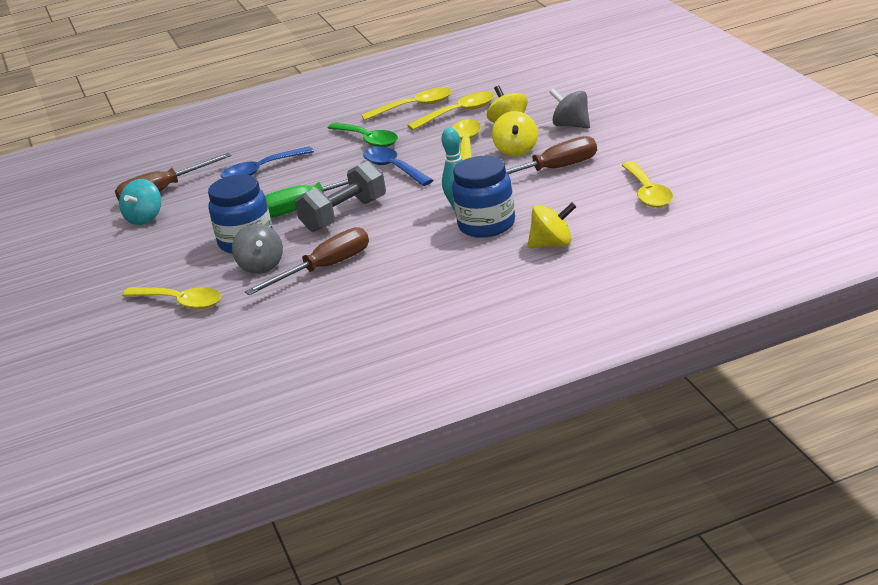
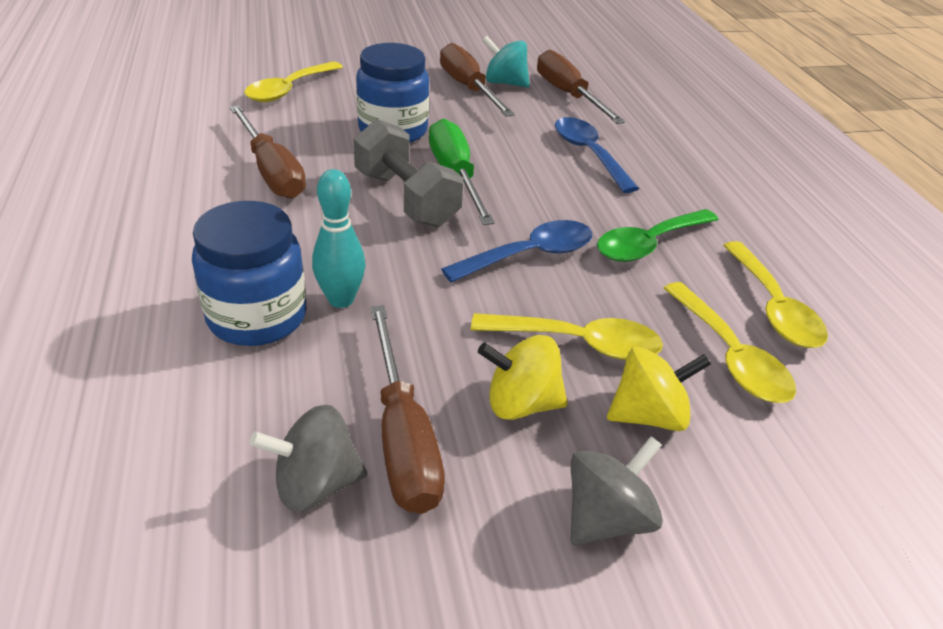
camera: 90 degrees right, 10 degrees up
grey spinning top [232,224,283,274] -> grey spinning top moved to [249,405,368,511]
yellow spinning top [527,203,576,248] -> none
yellow spoon [622,161,673,208] -> none
none -> brown screwdriver [440,43,515,117]

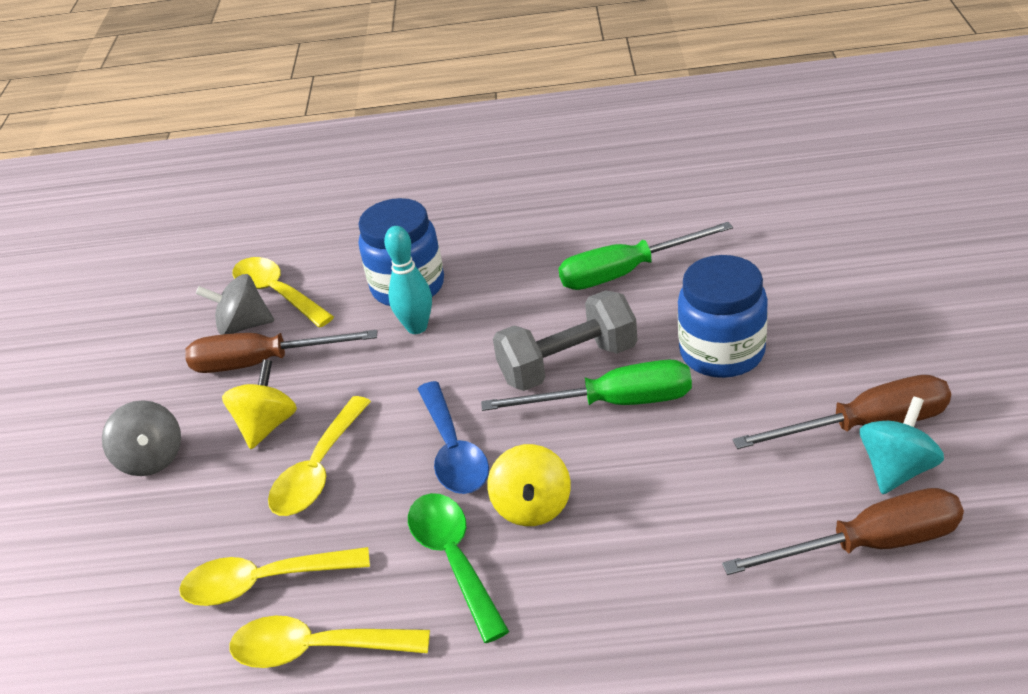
camera: 110 degrees right, 0 degrees up
brown screwdriver [230,105,306,199] -> green screwdriver [558,222,733,290]
yellow spoon [244,61,343,102] -> yellow spoon moved to [232,257,334,327]
grey spinning top [249,405,368,511] -> grey spinning top turned 90 degrees counterclockwise [196,274,274,335]
blue spoon [555,117,639,193] -> none
yellow spinning top [607,347,711,431] -> yellow spinning top moved to [487,444,571,526]

